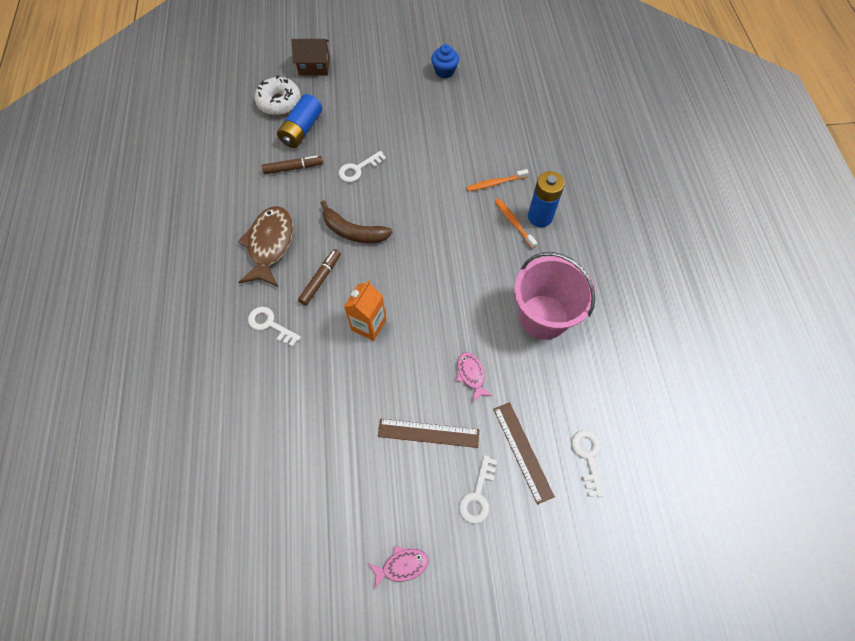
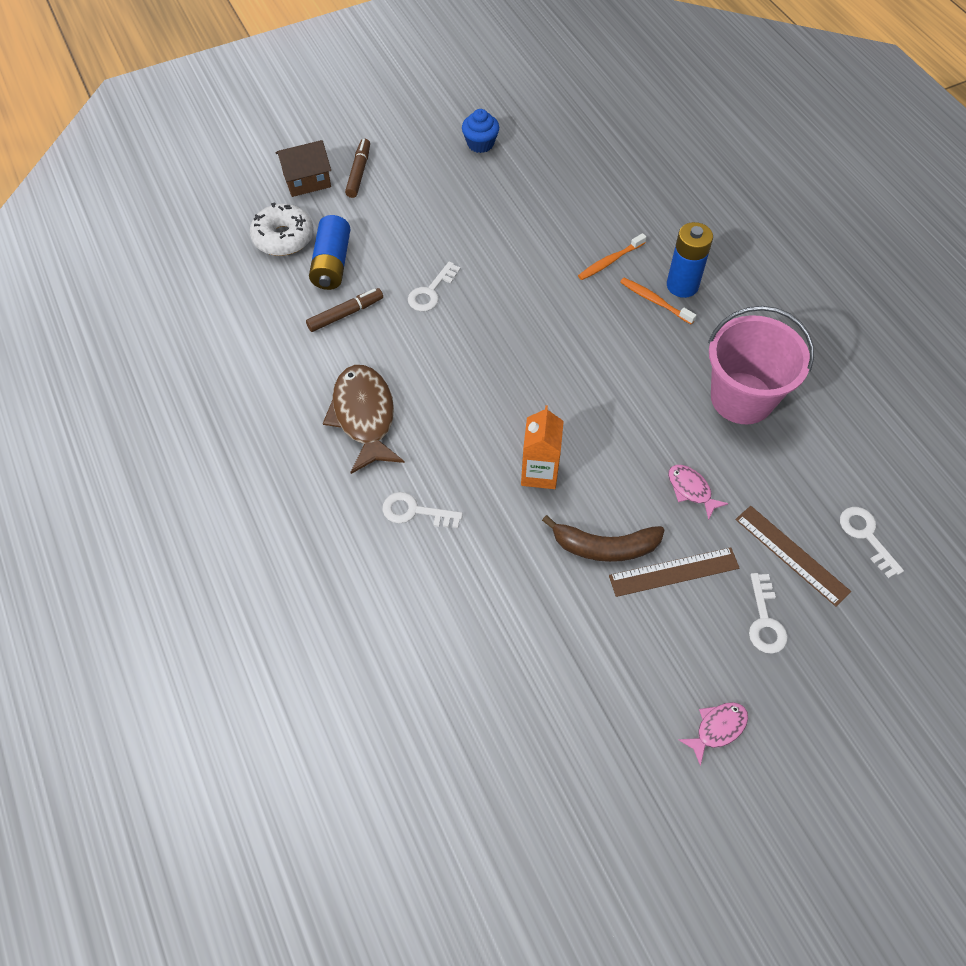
camera: 20 degrees left, 5 degrees down
brown marker [298,249,341,305] -> brown marker moved to [345,139,370,198]
brown banana [321,200,393,243] -> brown banana moved to [542,515,664,562]

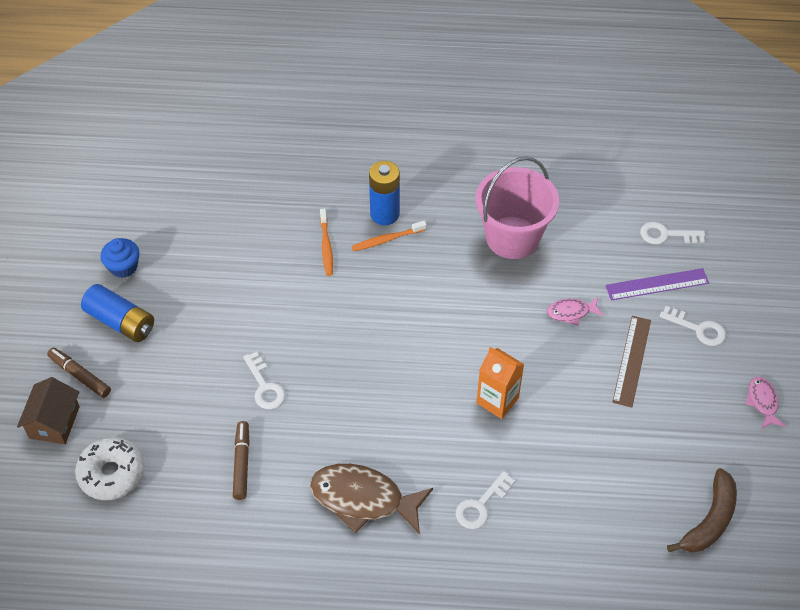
camera: 60 degrees left, 5 degrees down
blue battery [309,215,351,290] -> blue battery moved to [81,284,154,342]
brown banana [542,515,664,562] -> brown banana moved to [667,468,737,552]
brown ruler [735,506,851,607] -> purple ruler [605,268,709,301]

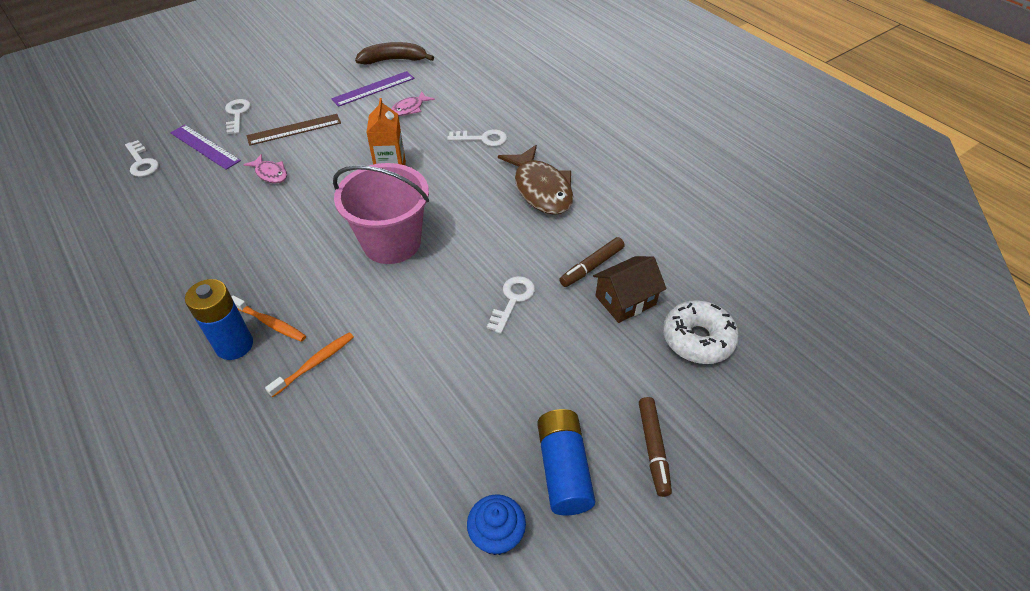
camera: 130 degrees left, 5 degrees down
brown house [17,377,80,444] -> brown house moved to [593,256,666,323]
pink bucket [475,156,559,259] -> pink bucket moved to [333,163,429,264]
pink fish [745,377,786,429] -> pink fish moved to [392,91,435,116]
none -> purple ruler [331,71,414,107]

